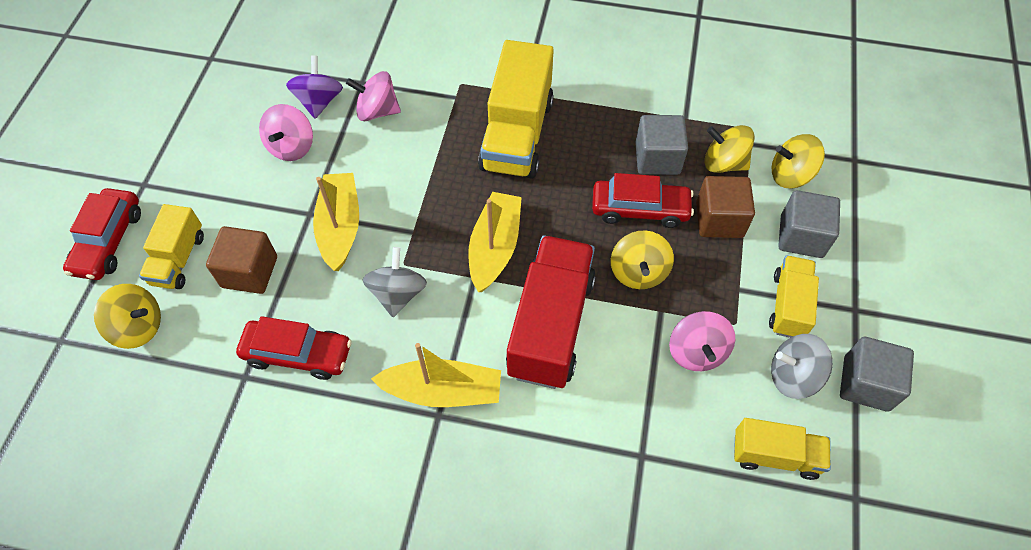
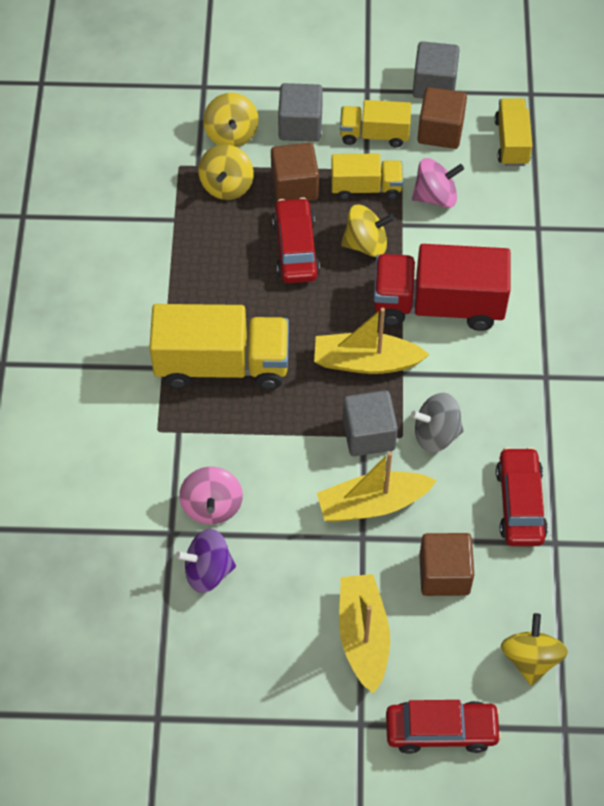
camera: 100 degrees left, 0 degrees up
yellow truck [139,204,204,289] -> yellow truck moved to [331,154,403,200]
pink spinning top [259,104,313,161] -> none
yellow boat [371,343,501,407] -> yellow boat moved to [339,574,390,694]
grey cube [635,115,688,175] -> grey cube moved to [343,390,398,456]
grey spinning top [771,334,833,399] -> brown cube [418,87,467,149]

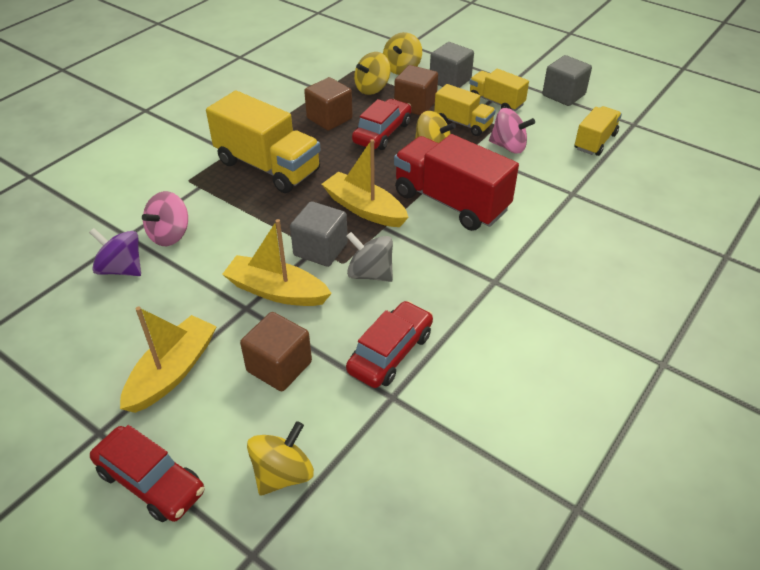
camera: 35 degrees right, 15 degrees down
brown cube [418,87,467,149] -> brown cube moved to [304,77,353,131]

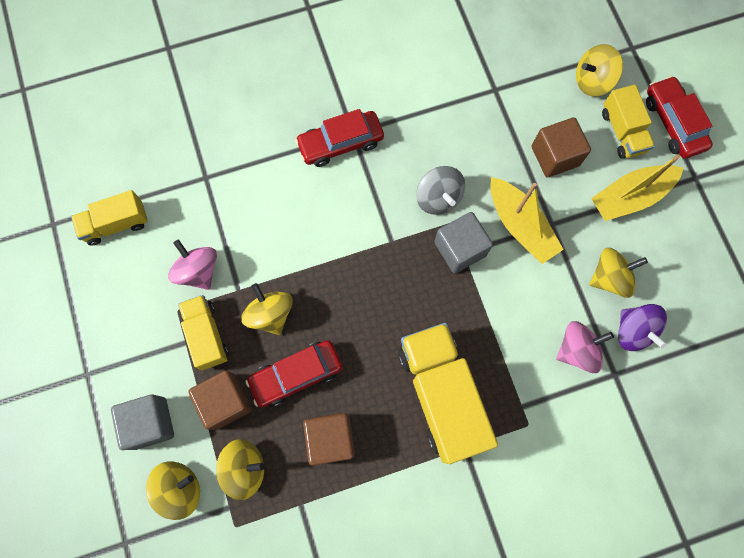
camera: 145 degrees left, 30 degrees up
yellow boat [322,139,409,227] -> none
red car [346,301,433,388] -> red car moved to [295,109,384,167]
red truck [394,134,519,231] -> none
yellow truck [469,69,529,111] -> yellow truck moved to [602,85,655,159]
grey cube [542,55,592,106] -> none
none -> yellow spinning top [589,248,648,298]

